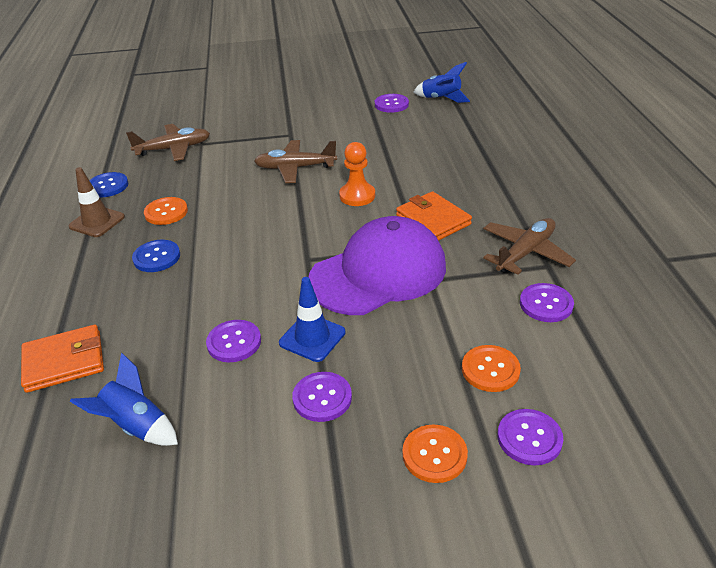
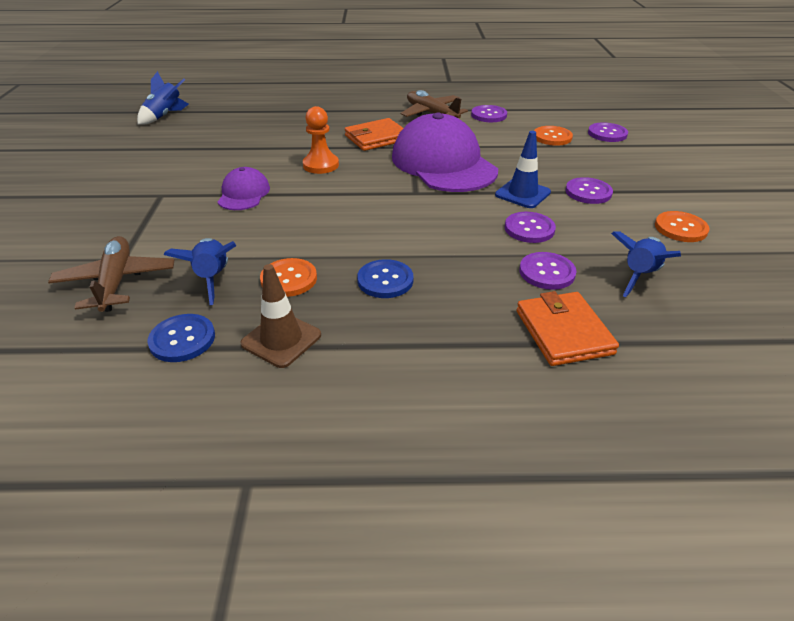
camera: 85 degrees left, 0 degrees up
brown plane [254,140,337,183] -> purple cap [218,167,270,210]
purple button [375,94,409,113] -> purple button moved to [519,252,577,290]
orange button [402,424,468,483] -> orange button moved to [655,211,710,242]
none -> blue rocket [164,238,236,305]

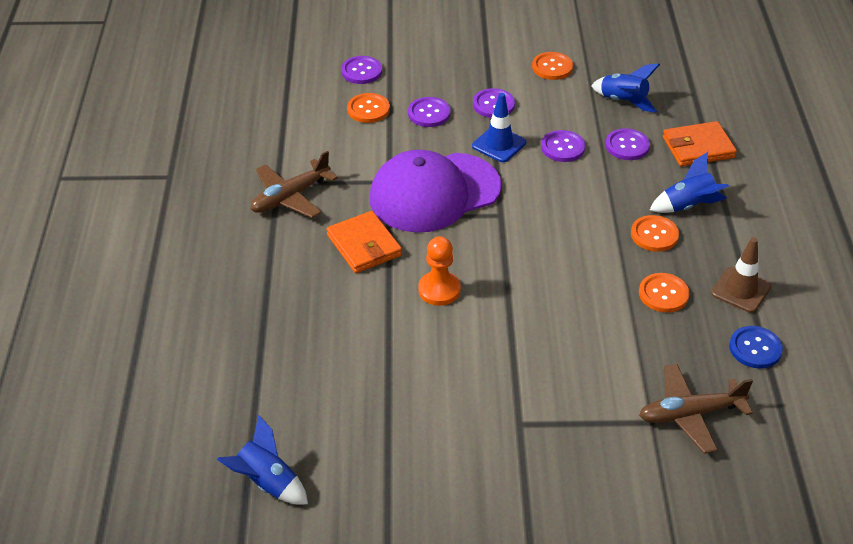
camera: 90 degrees left, 5 degrees up
blue rocket [164,238,236,305] -> blue rocket moved to [650,152,729,213]
purple cap [218,167,270,210] -> none
blue button [357,259,413,298] -> orange button [631,215,679,252]
purple button [471,105,507,122] -> purple button moved to [408,97,451,127]

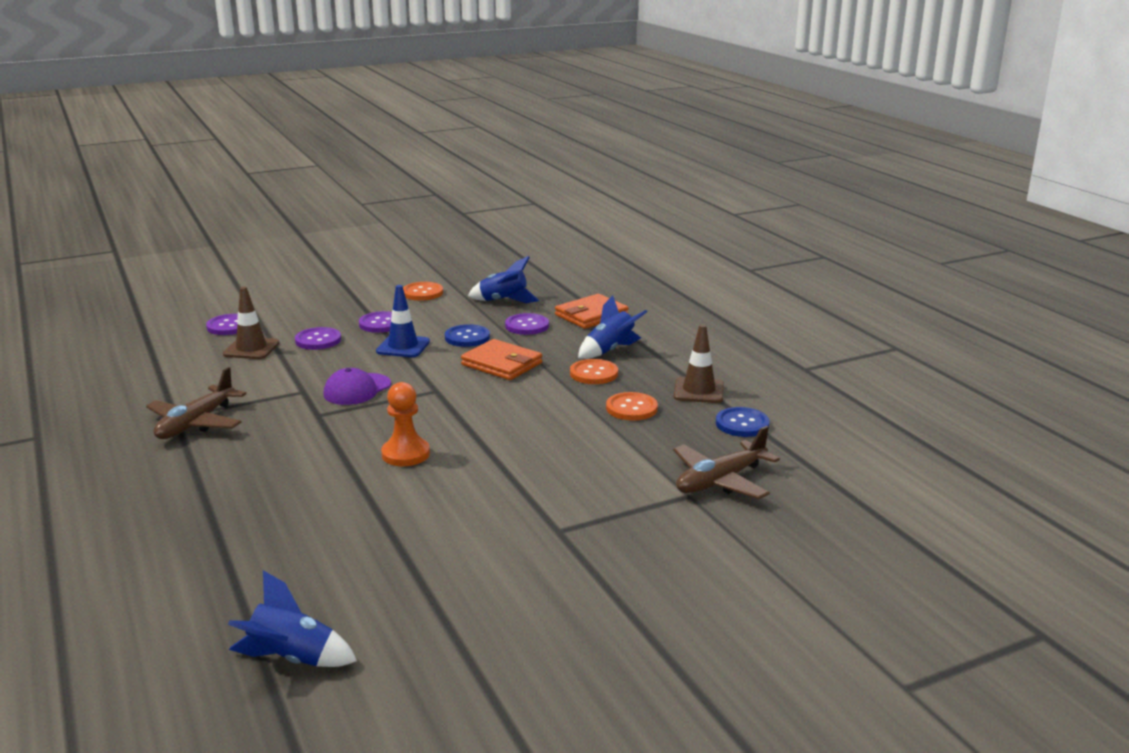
camera: 25 degrees left, 20 degrees down
orange wallet [326,211,402,273] -> orange wallet moved to [461,339,542,380]
orange button [347,93,390,123] -> brown traffic cone [223,287,279,359]
purple cap [370,150,502,233] -> purple cap [324,368,391,405], size x0.49
purple button [541,130,585,162] -> blue button [445,324,490,347]

